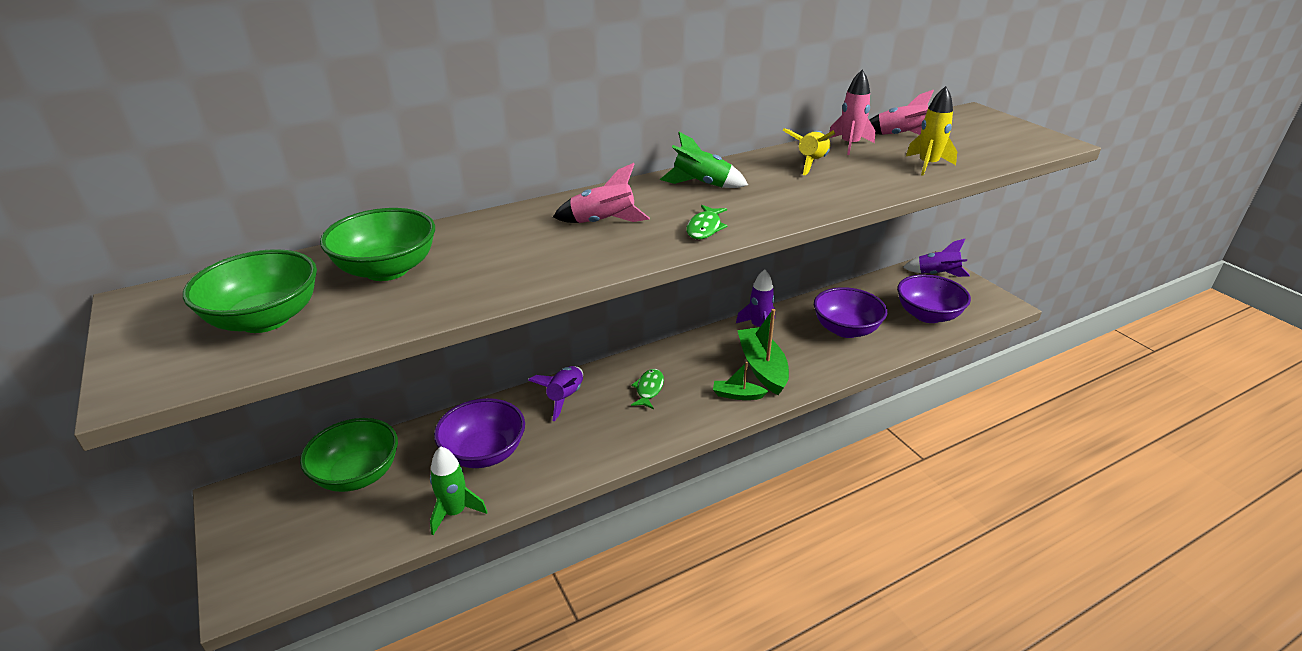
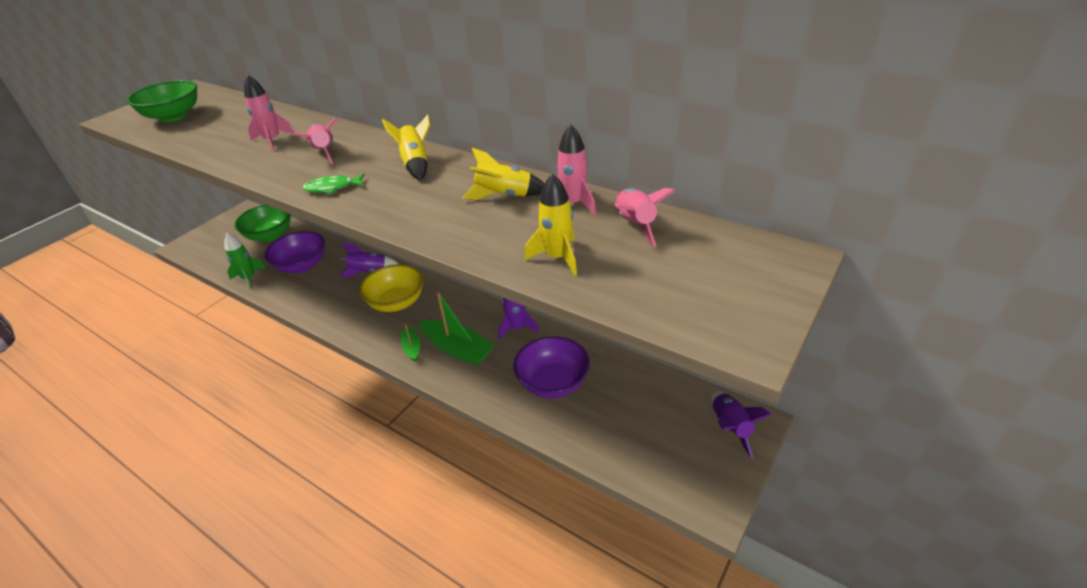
camera: 65 degrees right, 5 degrees up
green bowl [320,208,435,281] -> none
green fish [631,369,664,409] -> yellow bowl [359,264,424,312]
green rocket [660,132,748,188] -> yellow rocket [382,115,430,181]
green boat [737,309,789,395] -> green boat turned 75 degrees clockwise [419,292,494,365]
purple bowl [897,274,971,323] -> none
none -> pink rocket [244,75,294,151]

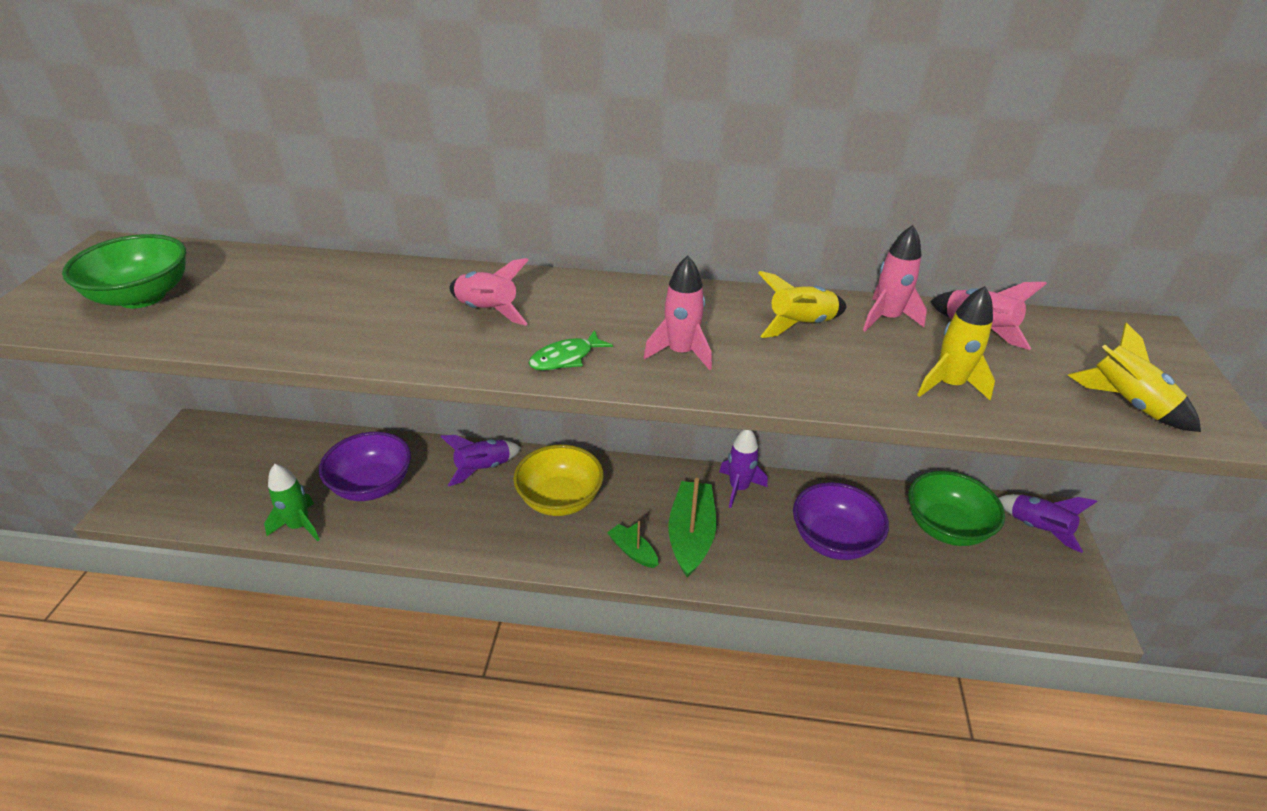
camera: 30 degrees left, 0 degrees up
green bowl [234,204,291,242] -> green bowl moved to [908,471,1005,546]
pink rocket [244,75,294,151] -> pink rocket moved to [644,255,712,370]
yellow rocket [382,115,430,181] -> yellow rocket moved to [1068,322,1201,432]
green boat [419,292,494,365] -> green boat turned 90 degrees counterclockwise [668,478,716,578]

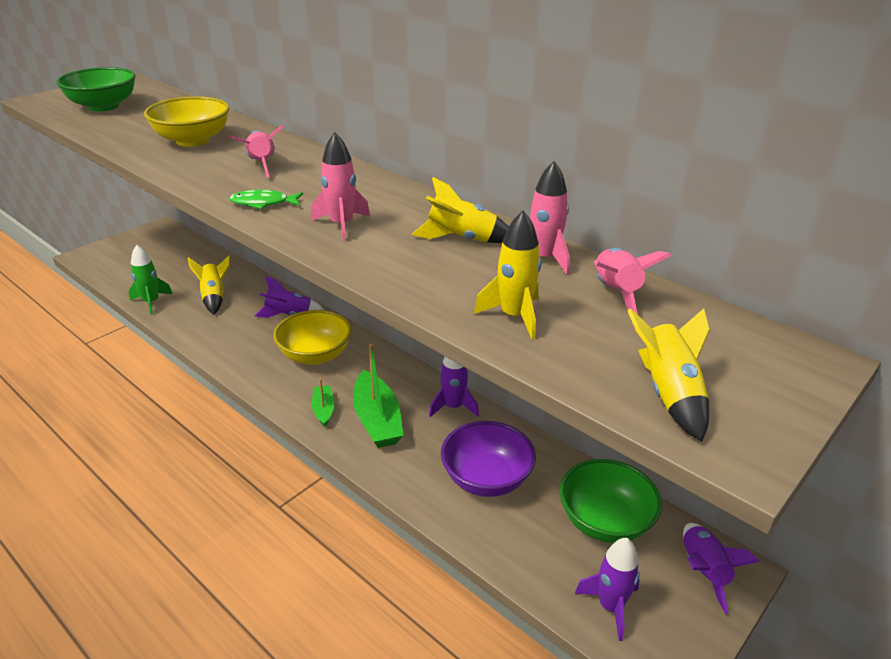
camera: 35 degrees right, 5 degrees down
purple bowl [319,432,411,501] -> yellow rocket [188,256,230,314]
green boat [668,478,716,578] -> green boat turned 120 degrees clockwise [353,344,404,448]
none -> yellow bowl [144,96,230,147]
none -> purple rocket [575,538,640,641]

